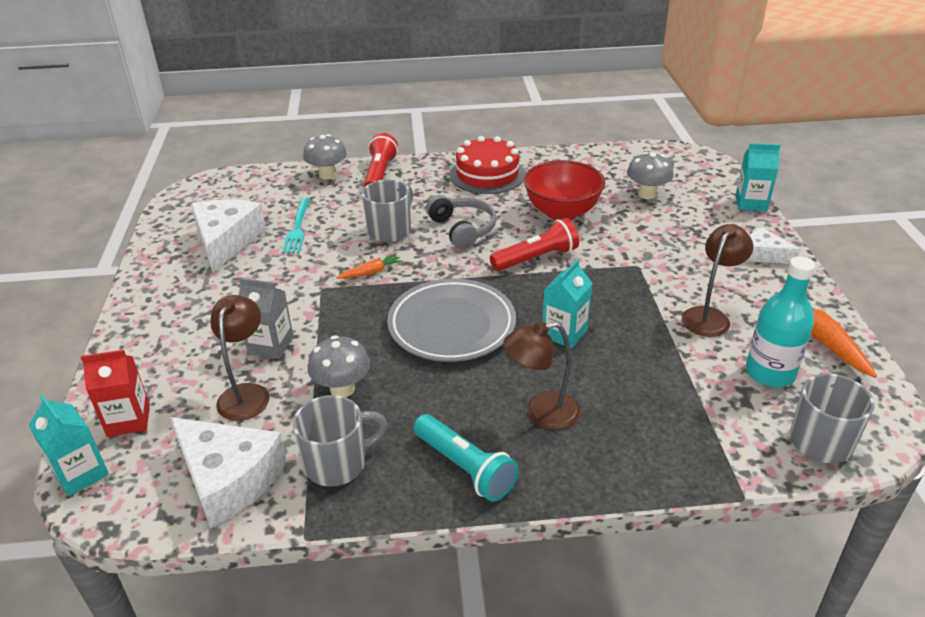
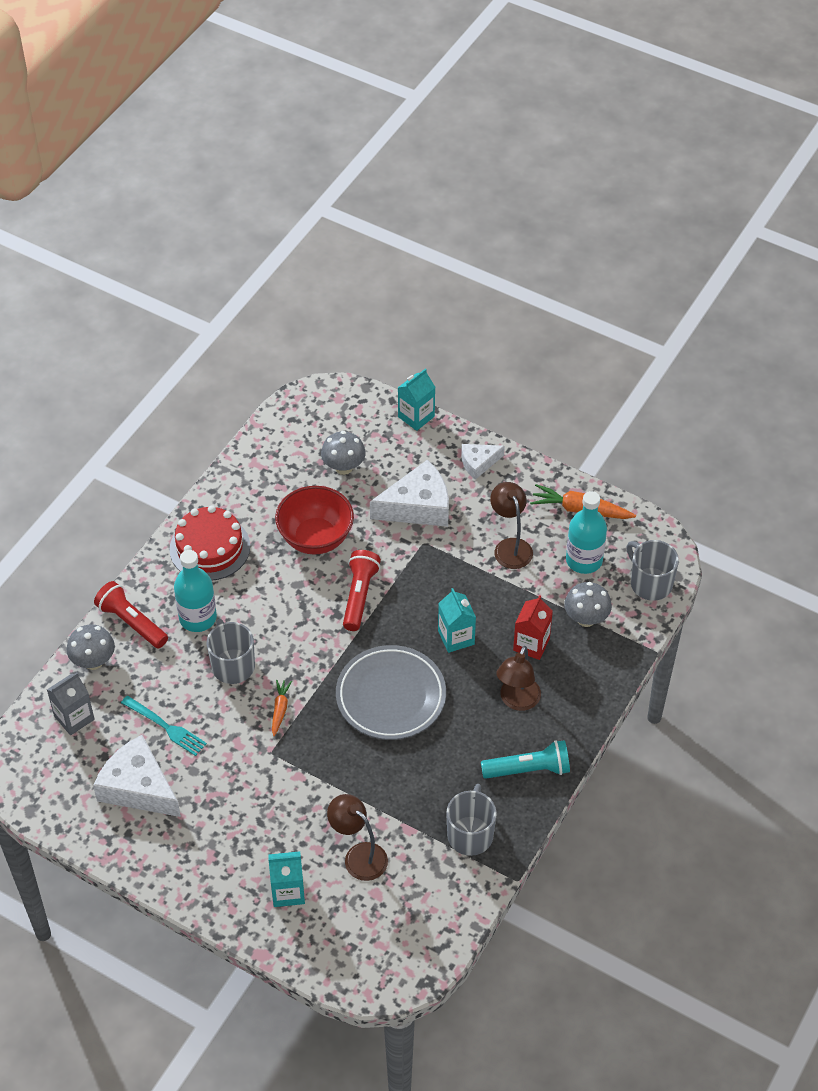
camera: 55 degrees left, 15 degrees up
turquoise carton [29,395,109,496] -> turquoise carton moved to [268,851,305,907]
red carton [81,350,150,437] -> red carton moved to [513,595,553,660]
white cheese [170,417,287,528] -> white cheese moved to [370,460,449,527]
grey carton [239,278,294,359] -> grey carton moved to [47,672,95,735]
grey mushroom [308,335,370,397] -> grey mushroom moved to [564,582,612,627]
grey headphones [426,195,497,249] -> none
none -> turquoise bottle [174,550,217,632]

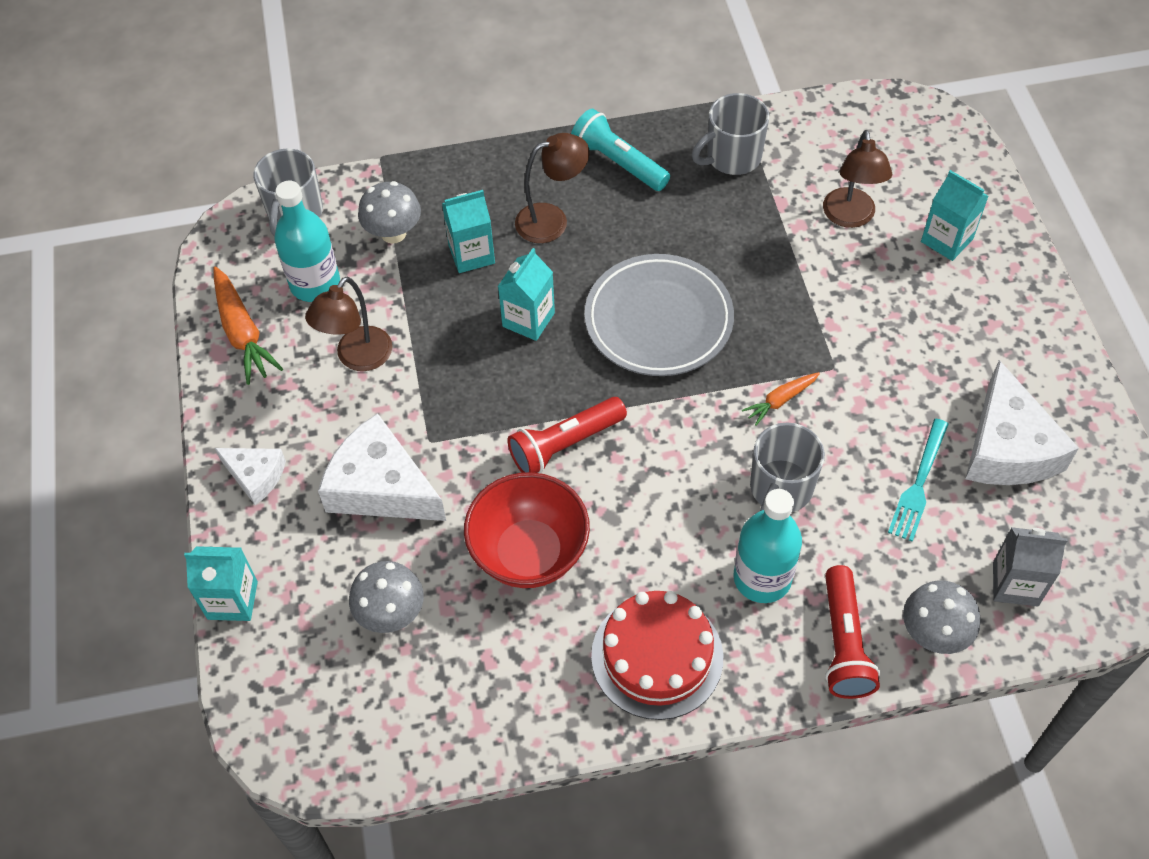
camera: 130 degrees left, 5 degrees up
turquoise fork [121,696,207,756] -> turquoise fork turned 150 degrees counterclockwise [888,419,949,542]
red carton [513,595,553,660] -> turquoise carton [442,190,495,273]

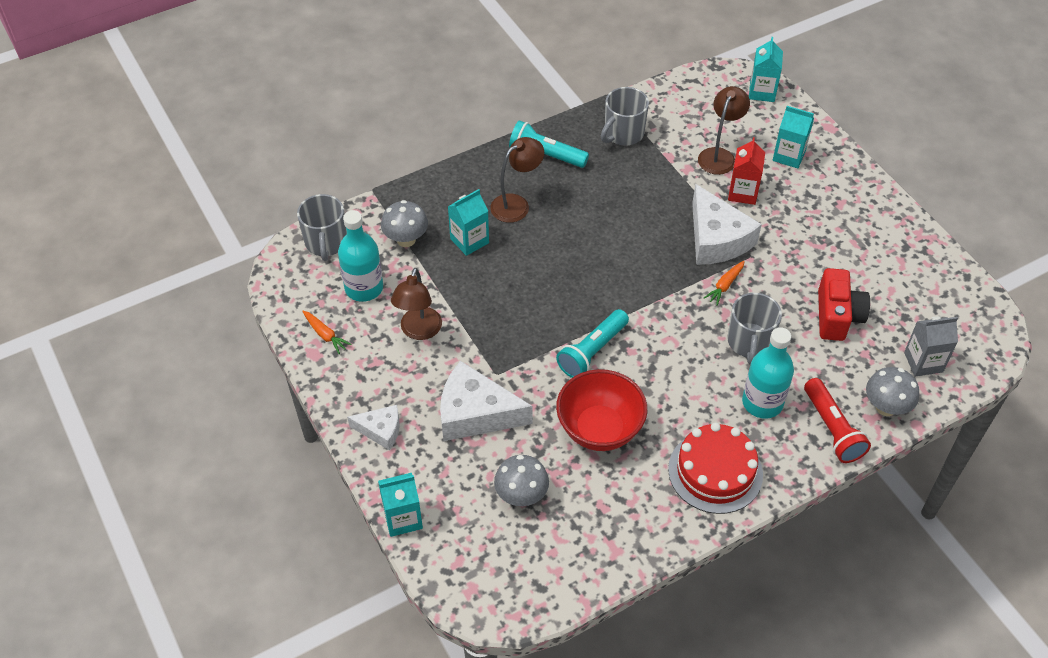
camera: 20 degrees left, 5 degrees down
orange carrot [213,266,283,385] -> orange carrot [302,311,352,354], size x0.58
turquoise carton [498,248,555,341] -> turquoise carton moved to [749,37,783,102]
red flashlight [507,397,627,473] -> turquoise flashlight [556,309,629,378]
grey plate [585,254,734,376] -> none
brown lamp [823,130,892,228] -> brown lamp turned 135 degrees counterclockwise [698,86,750,175]
turquoise fork [888,419,949,542] -> red camera [818,268,870,341]
white cheese [966,360,1079,485] -> white cheese moved to [692,184,762,265]
none -> red carton [728,137,765,205]

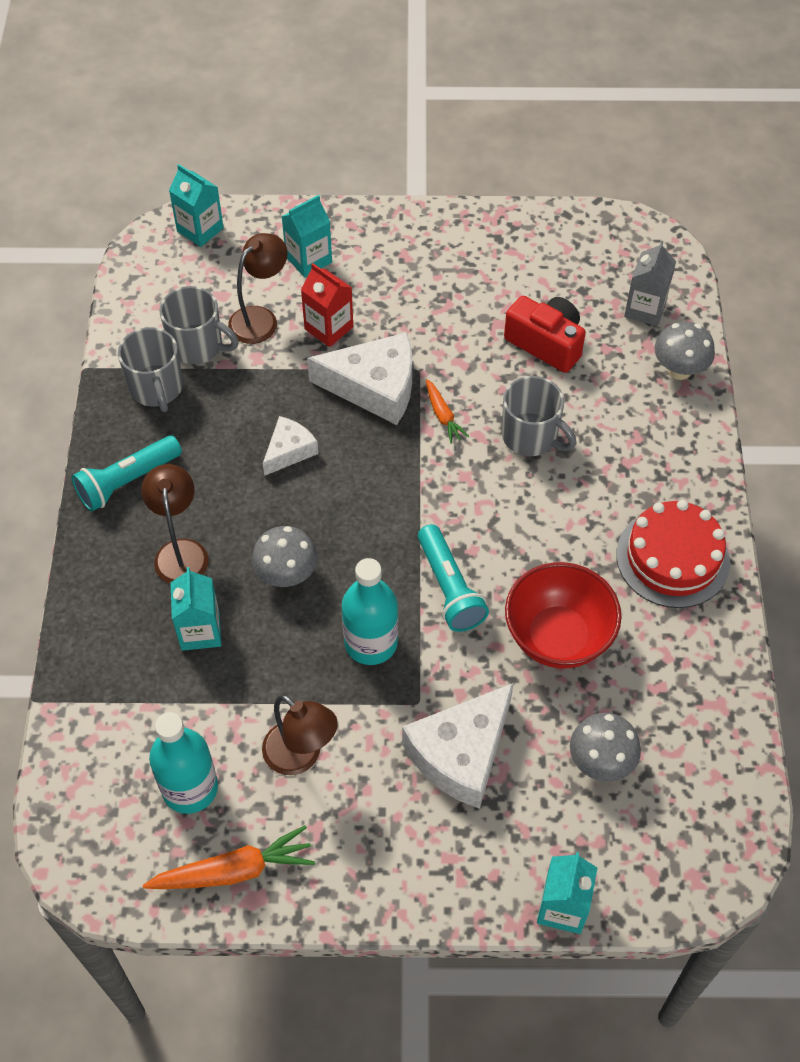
camera: 60 degrees left, 5 degrees up
grey mug [297,194,347,261] -> grey mug moved to [159,286,239,364]
orange carrot [302,311,352,354] -> orange carrot [142,825,315,889], size x1.73
white cheese [347,405,400,450] -> white cheese moved to [263,416,318,476]
grey mushroom [381,200,428,247] -> grey mushroom moved to [252,526,317,587]
brown lamp [698,86,750,175] -> brown lamp turned 75 degrees clockwise [228,233,288,344]
turquoise bottle [742,327,794,418] -> turquoise bottle moved to [342,558,398,665]
red flashlight [804,378,871,463] -> none

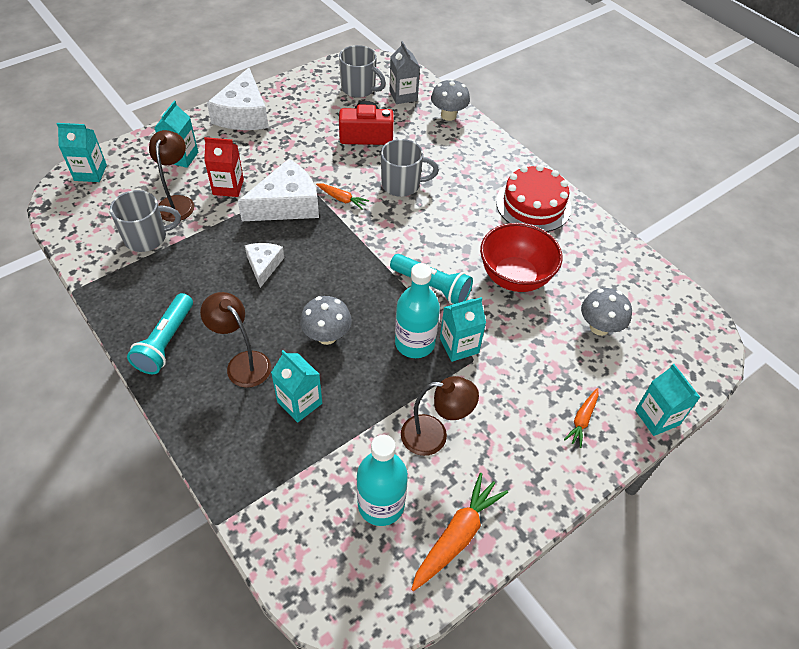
camera: 40 degrees left, 5 degrees down
grey mug [118,327,183,412] -> grey mug moved to [339,45,386,98]
white cheese [402,683,514,809] -> white cheese moved to [207,68,269,130]
none -> turquoise carton [440,297,486,362]
none -> orange carrot [564,388,598,448]

